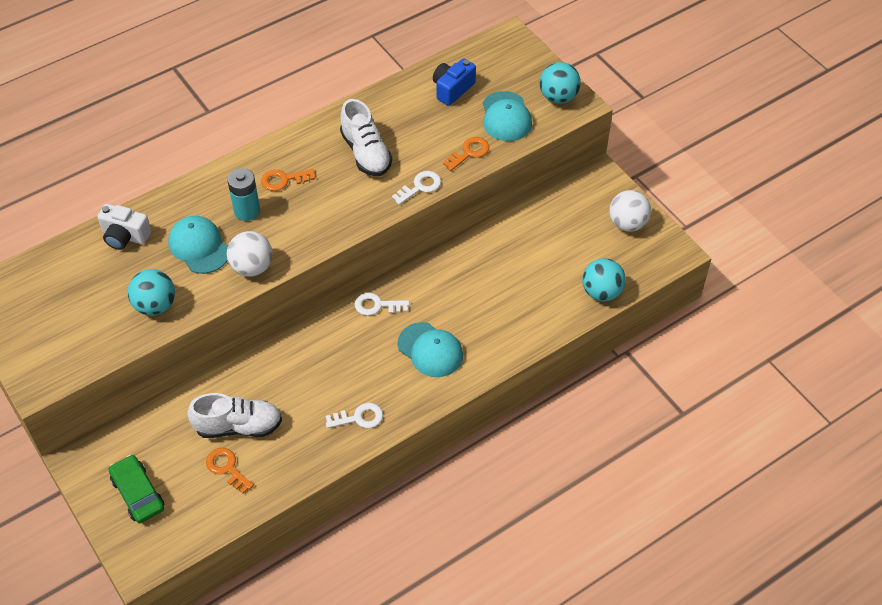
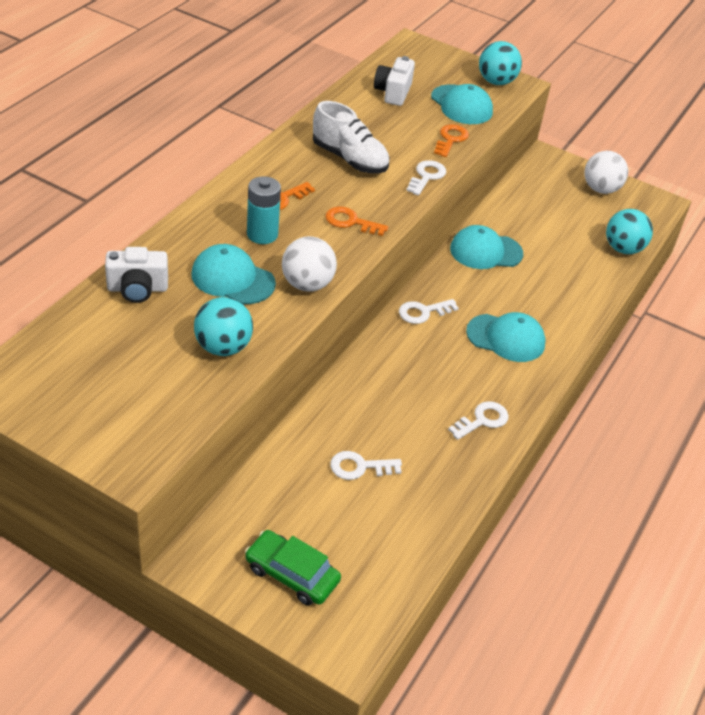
camera: 30 degrees left, 10 degrees down
white shoe [187,393,282,438] -> white key [330,451,402,480]
orange key [206,448,254,494] -> orange key moved to [325,206,388,236]
blue camera [433,58,476,106] -> white camera [374,56,415,106]
none -> turquoise cap [450,225,523,269]

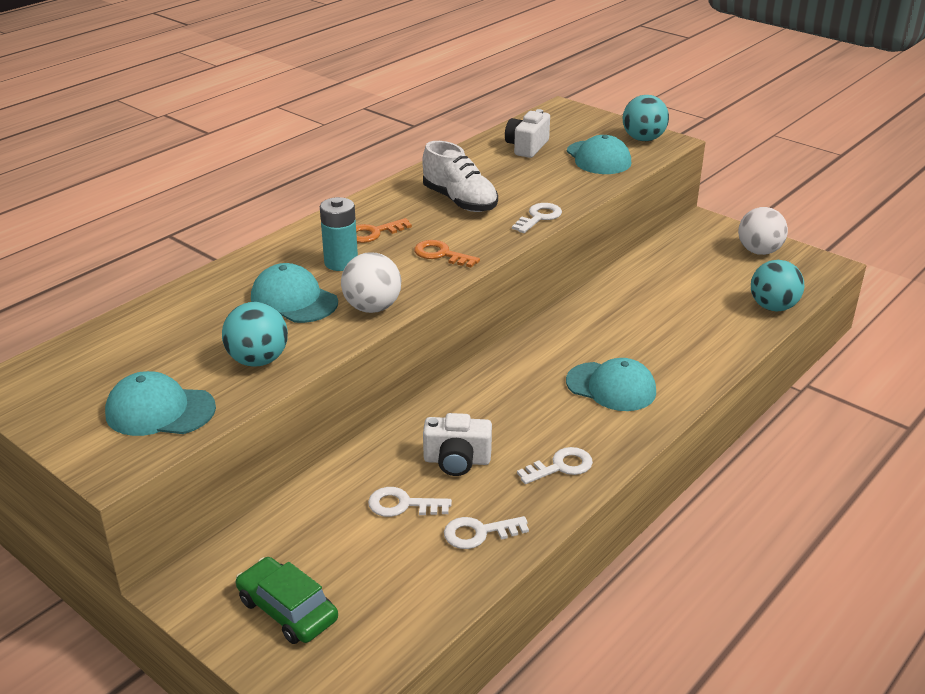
camera: 15 degrees right, 10 degrees down
white camera [105,247,168,303] -> white camera moved to [423,413,492,476]
white key [399,299,459,324] -> white key moved to [444,516,529,549]
orange key [434,124,469,157] -> none
turquoise cap [450,225,523,269] -> turquoise cap moved to [105,371,216,436]

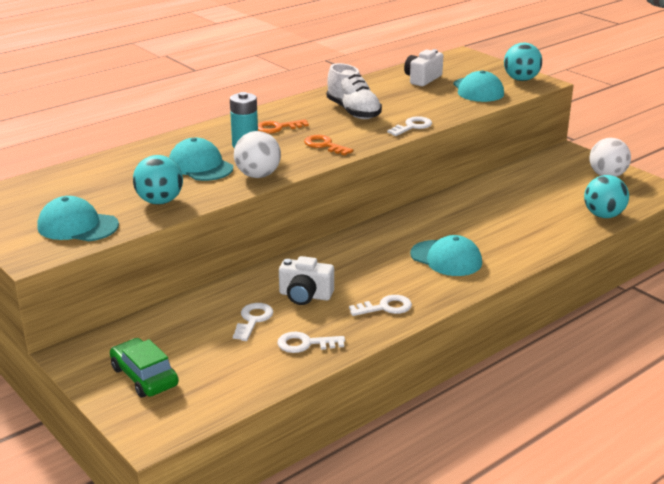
camera: 10 degrees right, 5 degrees down
white key [368,487,452,517] -> white key turned 90 degrees clockwise [233,303,274,341]

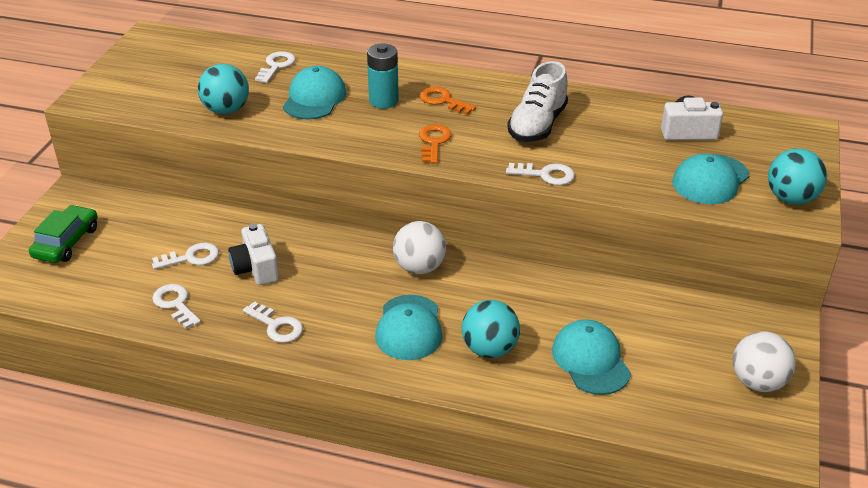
camera: 55 degrees right, 10 degrees up
turquoise cap [37,196,119,241] -> turquoise cap moved to [552,319,631,395]
white ball [234,131,281,178] -> white ball moved to [393,221,446,274]
turquoise ball [584,175,629,218] -> turquoise ball moved to [462,300,520,358]
none -> white key [255,51,295,83]

